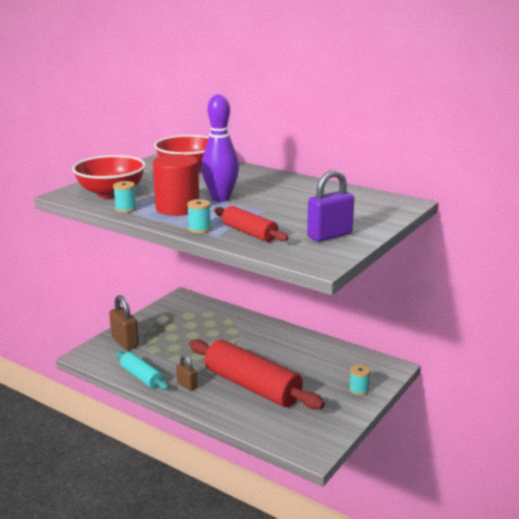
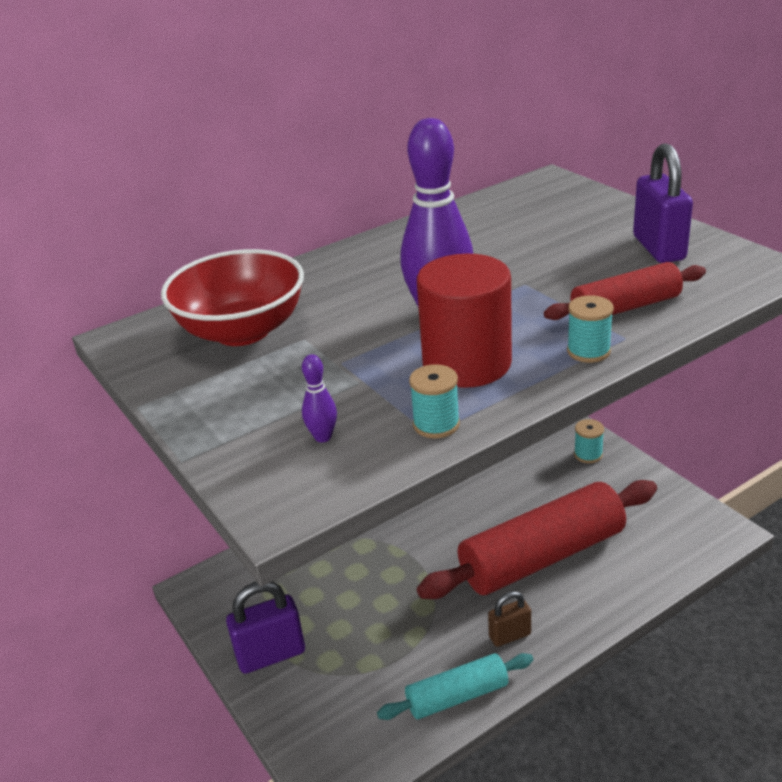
camera: 65 degrees left, 10 degrees up
red bowl [72,155,146,199] -> purple bowling pin [302,354,337,442]
brown padlock [109,295,139,350] -> none
none -> purple padlock [226,582,305,674]

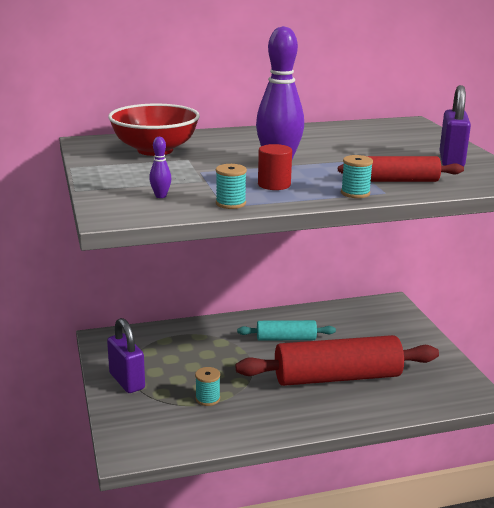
camera: 15 degrees right, 10 degrees down
purple padlock [226,582,305,674] -> purple padlock turned 60 degrees clockwise [107,318,145,393]
turquoise rolling pin [377,653,533,720] -> turquoise rolling pin moved to [237,320,336,341]
red cylinder [417,254,512,388] -> red cylinder [258,144,292,190], size x0.56
brown padlock [488,591,531,647] -> none
turquoise spool [574,419,604,463] -> turquoise spool moved to [195,367,220,406]

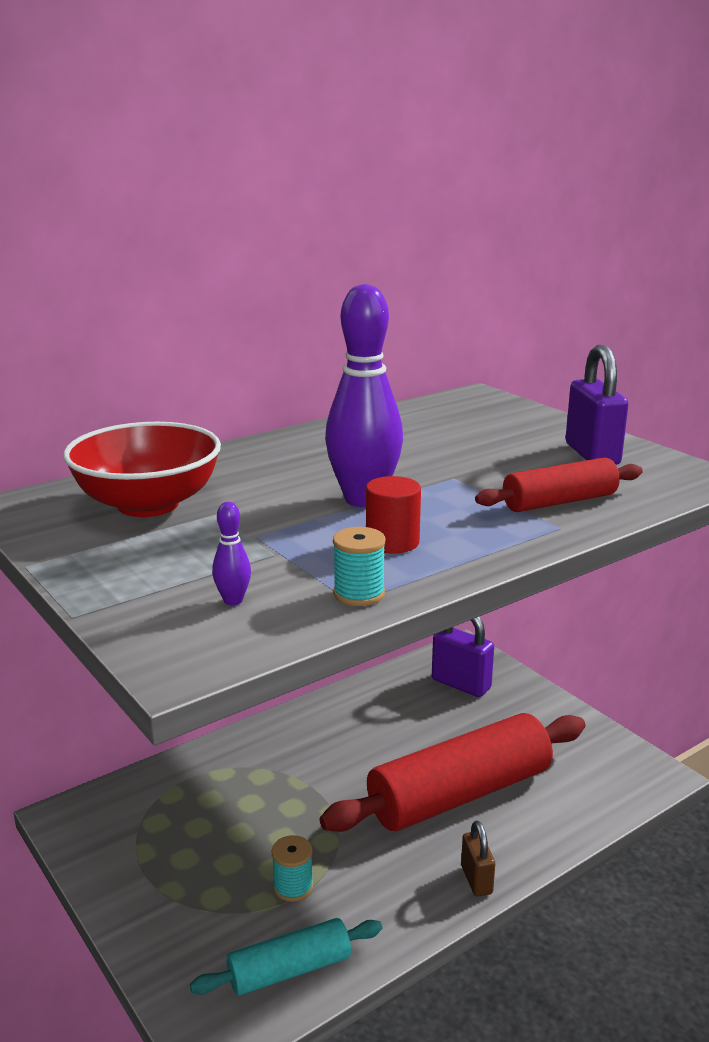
camera: 20 degrees left, 0 degrees up
purple padlock [107,318,145,393] -> purple padlock moved to [432,616,494,697]
turquoise rolling pin [237,320,336,341] -> turquoise rolling pin moved to [190,918,382,996]
turquoise spool [341,155,373,198] -> none
none -> brown padlock [461,821,495,897]

